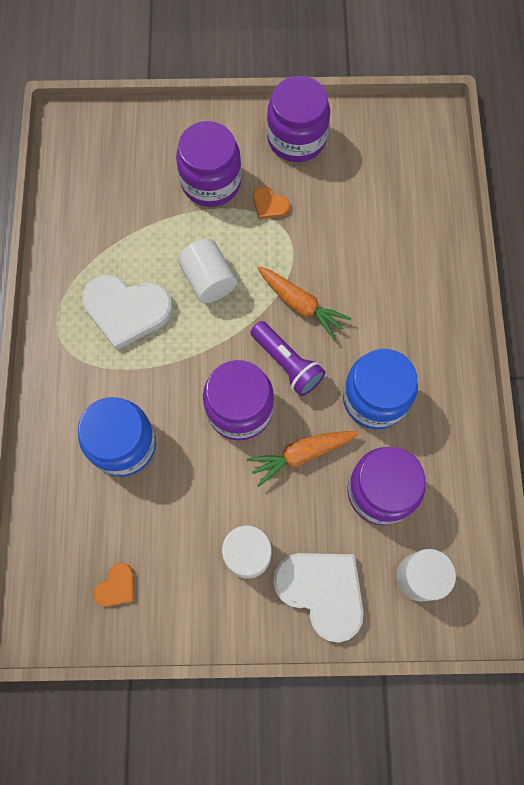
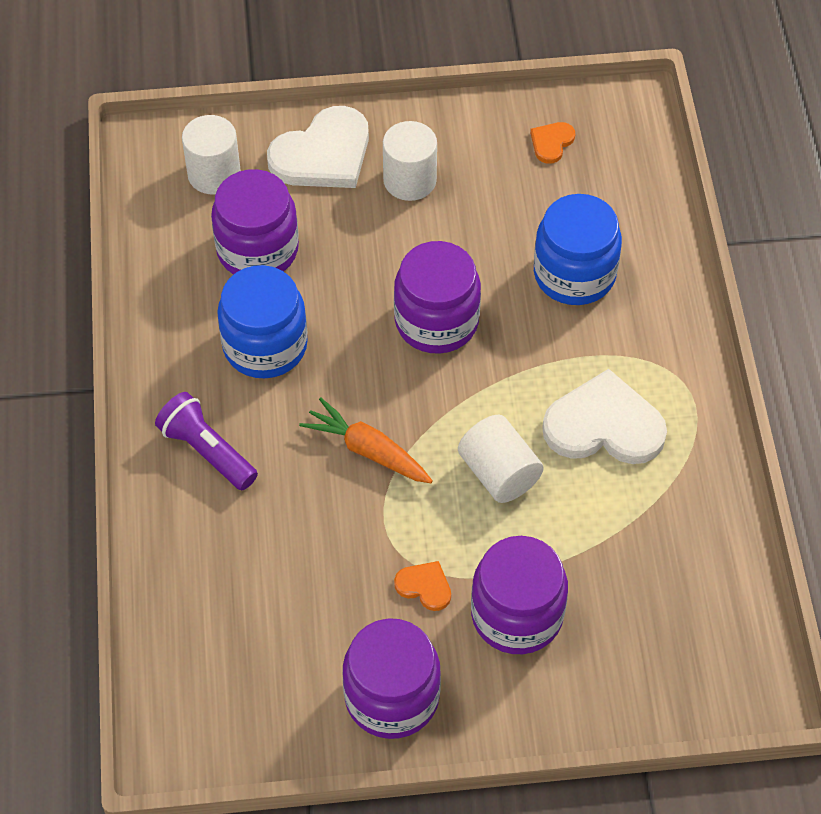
camera: 175 degrees right, 15 degrees down
orange carrot [247,431,359,487] -> none
purple flashlight [250,321,326,396] -> purple flashlight moved to [155,392,258,490]
white heart [273,553,364,643] -> white heart turned 75 degrees counterclockwise [267,106,369,188]

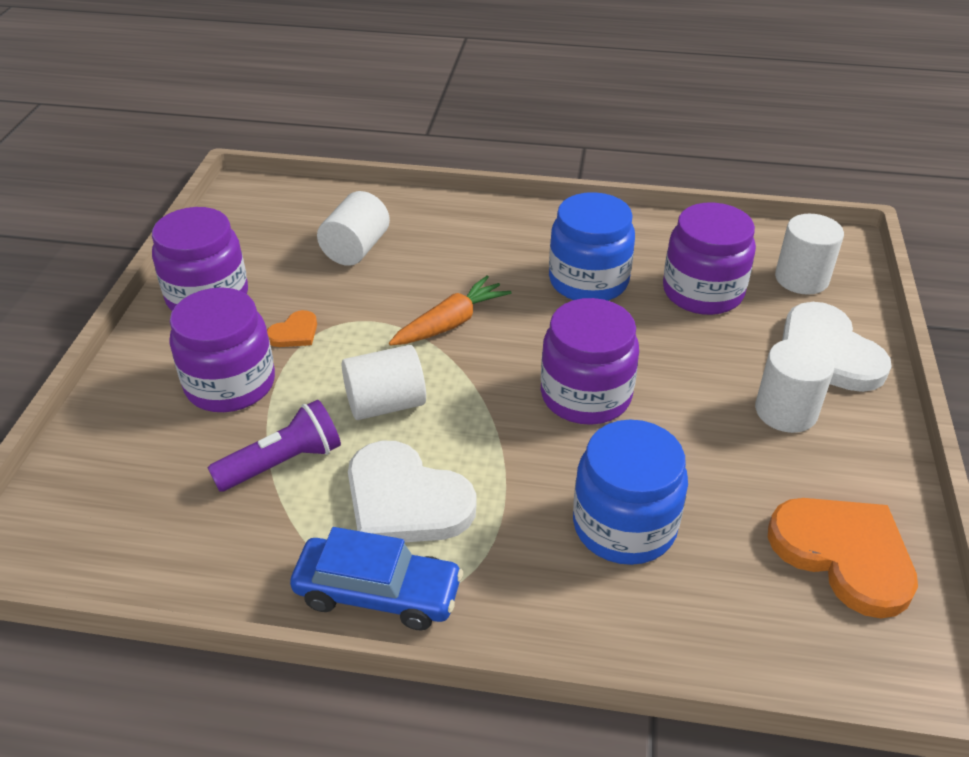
camera: 105 degrees right, 15 degrees down
purple flashlight [155,392,258,490] -> purple flashlight moved to [208,400,341,492]
orange heart [530,122,575,164] -> orange heart [768,498,918,618], size x2.14
white heart [542,369,667,464] -> white heart turned 105 degrees clockwise [348,441,477,542]
none -> blue car [290,527,463,630]
none -> white cylinder [317,191,390,266]

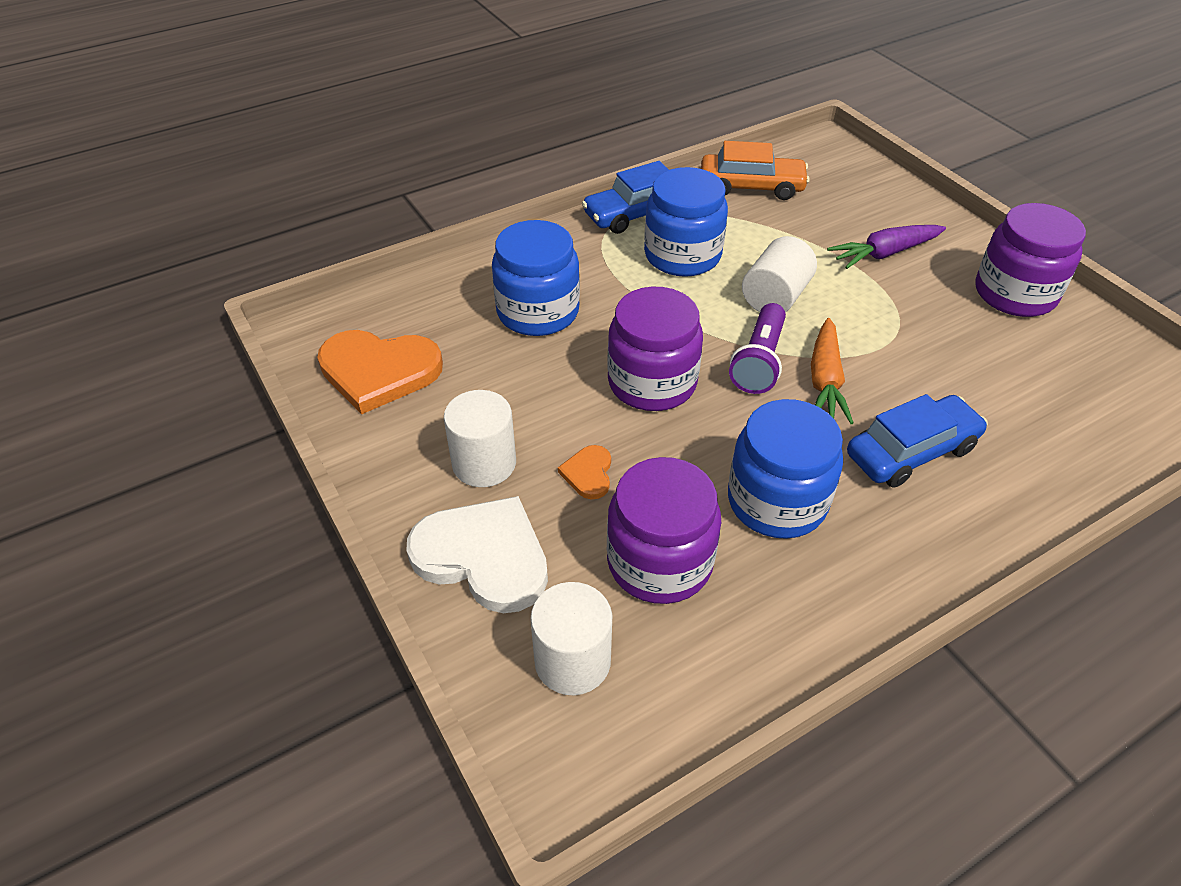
camera: 140 degrees right, 5 degrees up
purple jar [170,287,275,412] -> purple carrot [827,225,946,269]
purple flashlight [208,400,341,492] -> purple flashlight moved to [729,303,786,394]
orange heart [267,310,317,347] -> orange heart moved to [558,445,611,499]
white cylinder [317,191,390,266] -> none
white heart [348,441,477,542] -> blue jar [644,167,728,277]
none -> orange car [701,141,810,200]
none -> blue car [847,394,988,488]

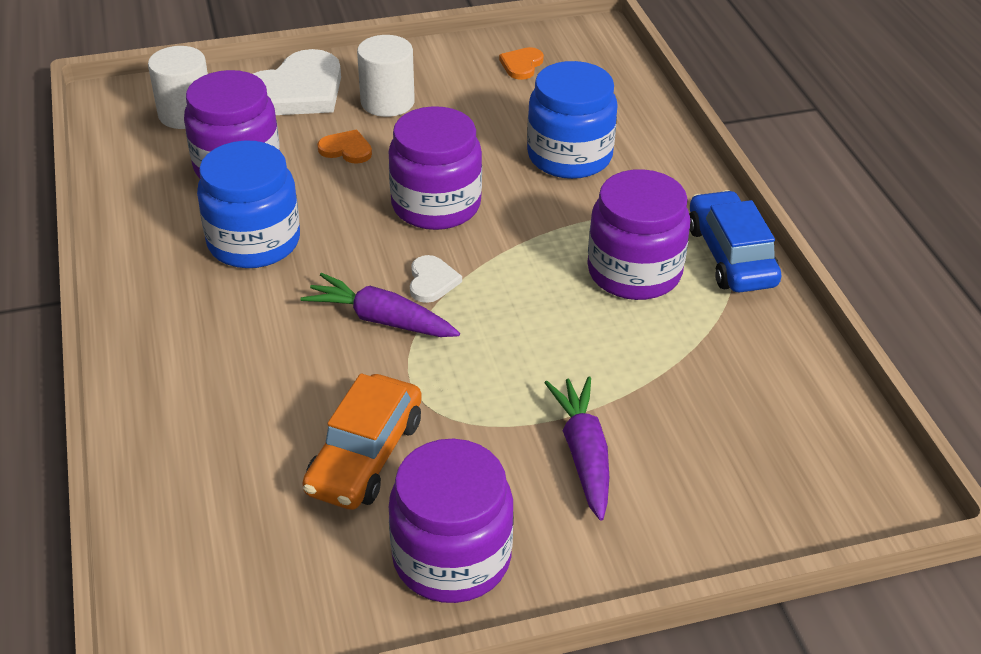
camera: 105 degrees right, 5 degrees down
orange heart [317,330,443,414] -> orange heart [499,47,544,80], size x0.47
blue jar [644,167,728,277] -> purple jar [587,169,690,300]
orange car [701,141,810,200] -> orange car moved to [302,373,422,510]
purple flashlight [729,303,786,394] -> white heart [410,255,462,303]
white cylinder [742,236,817,312] -> none
orange carrot [811,318,853,424] -> purple carrot [301,273,460,337]
blue car [847,394,988,488] -> none

